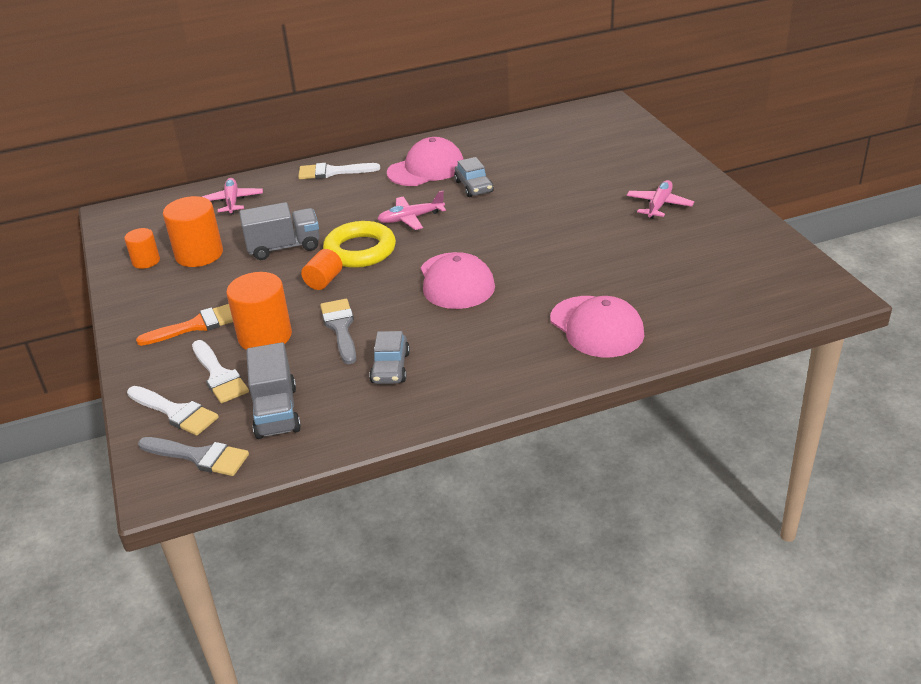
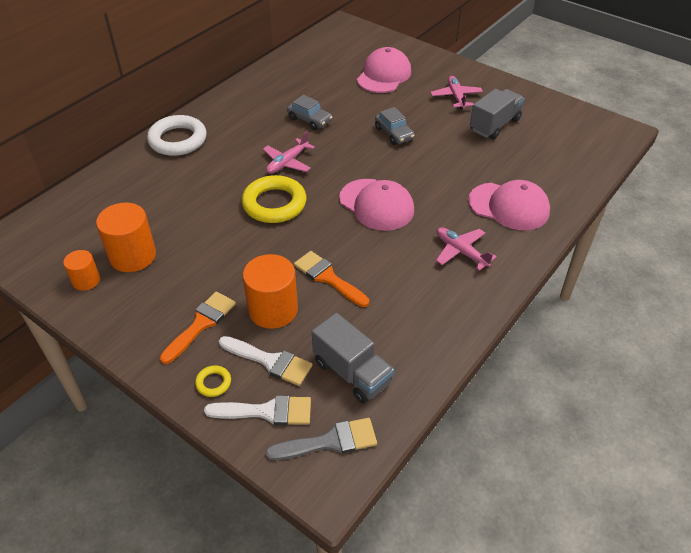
camera: 35 degrees left, 10 degrees up
pink plane [202,178,263,214] -> pink plane moved to [436,227,497,271]
grey truck [239,202,320,260] -> grey truck moved to [470,89,525,139]
white brush [298,163,380,179] -> white ring [147,115,207,156]
orange cylinder [301,249,342,290] -> none
grey brush [320,299,356,364] -> orange brush [294,251,369,307]
grey car [369,331,410,384] -> grey car moved to [375,107,415,145]
pink cap [387,137,464,186] -> pink cap moved to [357,47,411,93]
none -> yellow ring [195,365,231,397]

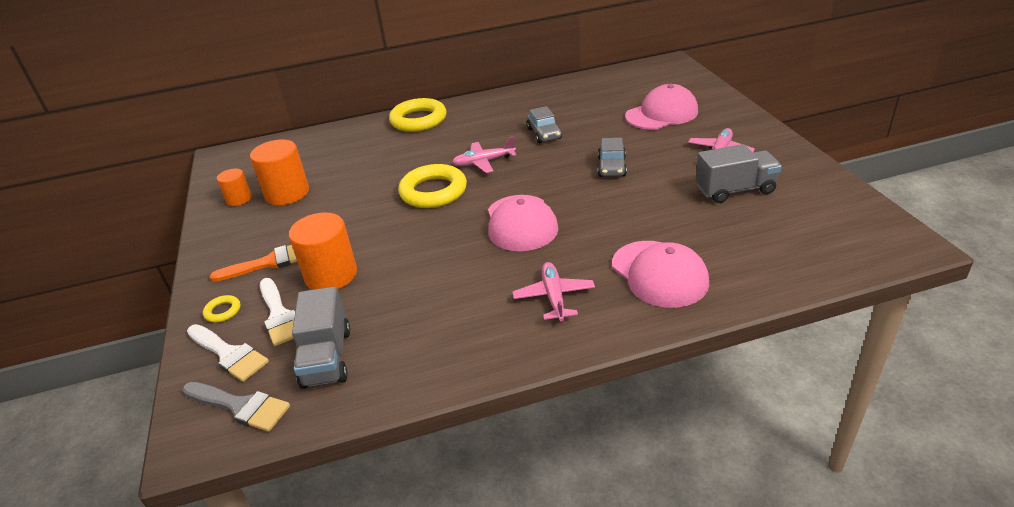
camera: 40 degrees right, 10 degrees down
white ring [147,115,207,156] -> yellow ring [389,98,446,132]
orange brush [294,251,369,307] -> none

